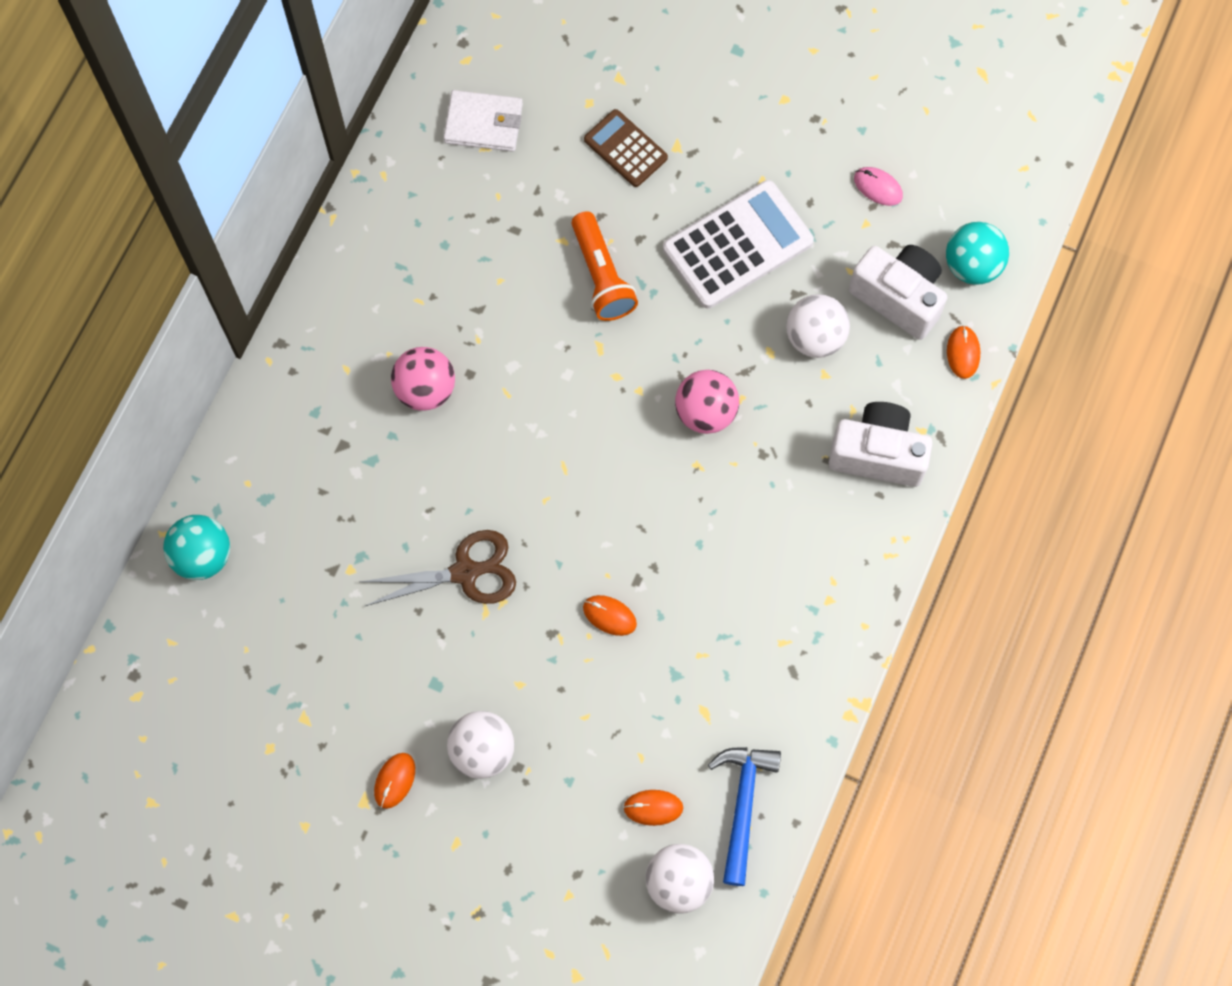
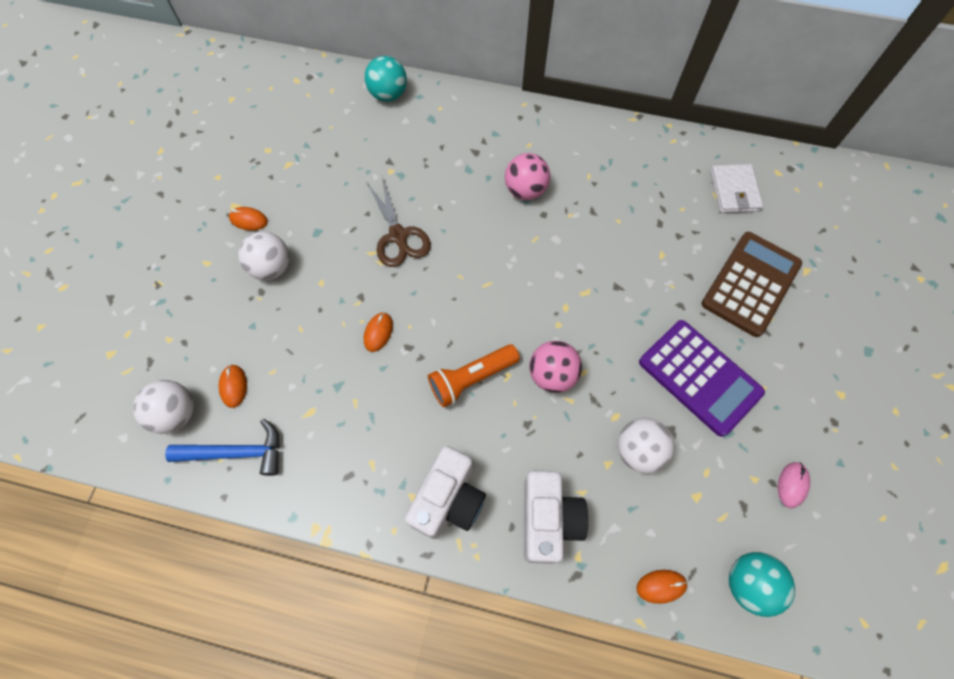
camera: 80 degrees right, 5 degrees down
orange flashlight [571,211,638,321] -> orange flashlight moved to [428,344,520,407]
brown calculator [584,109,668,187] -> brown calculator [702,232,802,337], size x1.72
white calculator [663,180,814,309] -> purple calculator [639,320,765,437]
white camera [849,245,947,340] -> white camera moved to [405,446,486,539]

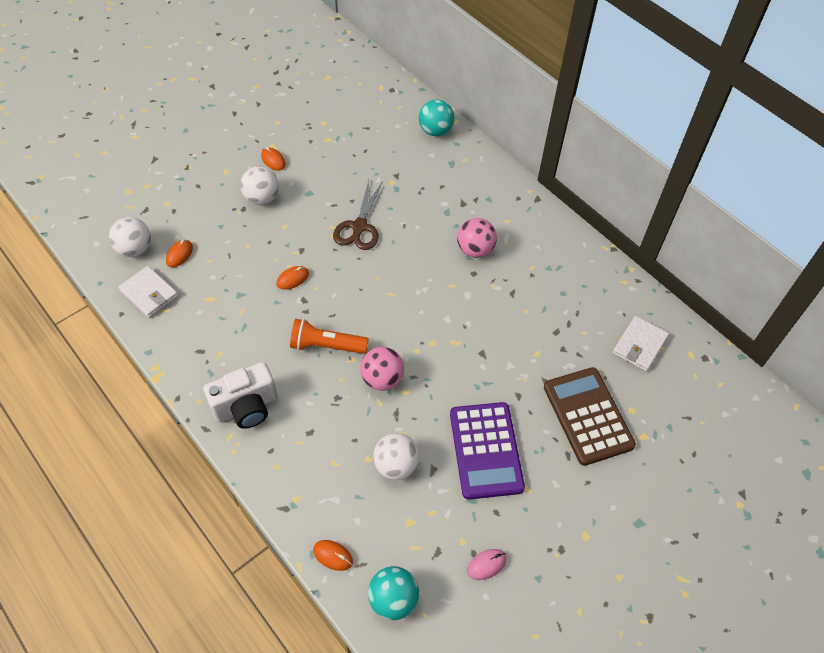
camera: 35 degrees right, 10 degrees down
blue hammer [165,419,280,476] -> white wallet [118,266,178,318]
white camera [524,471,588,564] -> none
brown calculator [702,232,802,337] -> brown calculator turned 90 degrees counterclockwise [544,367,636,466]

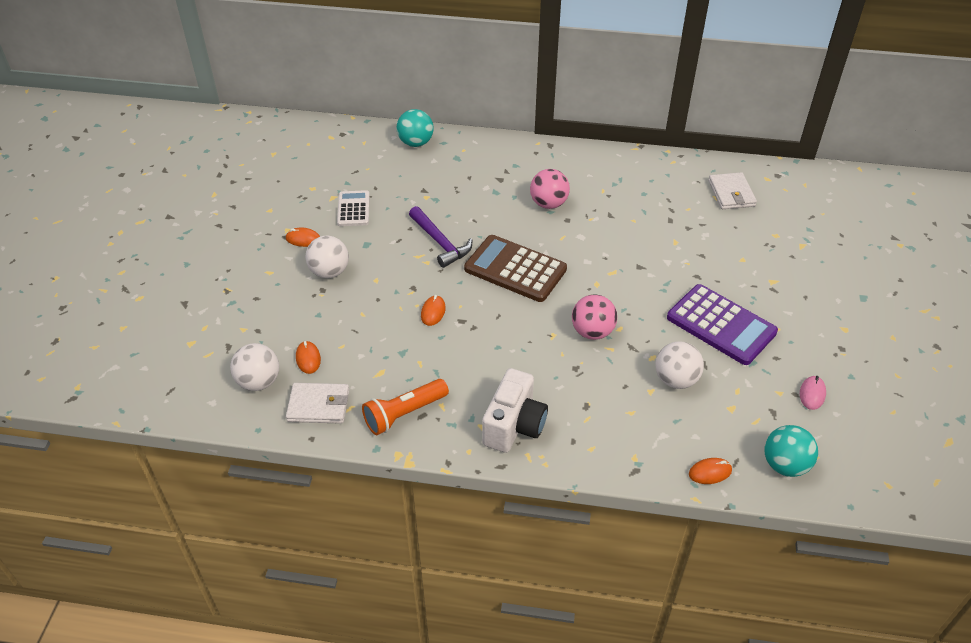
camera: 40 degrees left, 10 degrees down
orange flashlight [290,319,369,354] -> orange flashlight moved to [362,379,449,435]
brown scissors [333,180,383,250] -> purple hammer [409,206,472,268]
brown calculator [544,367,636,466] -> brown calculator moved to [464,235,567,302]
none -> white calculator [337,190,370,226]

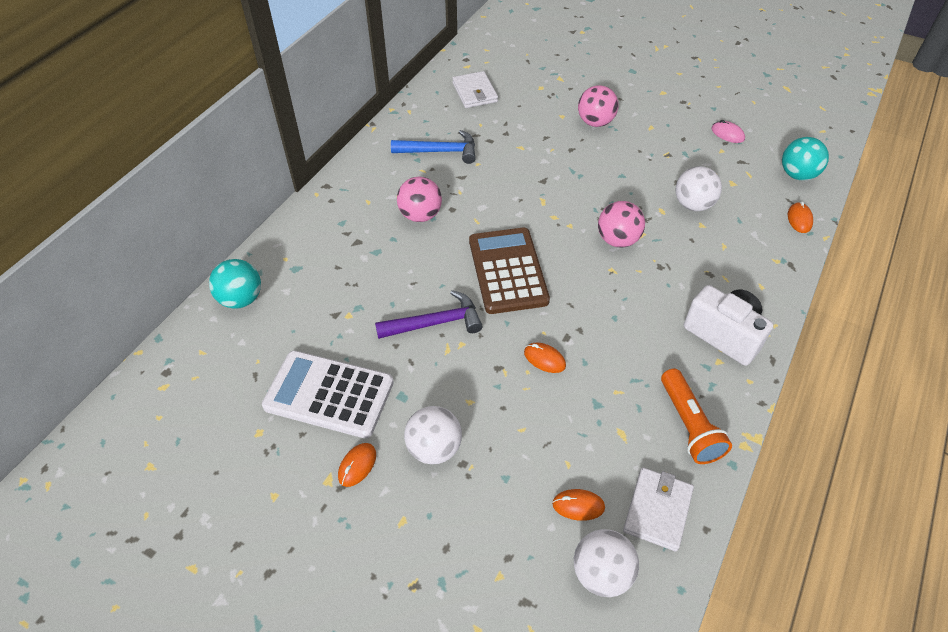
camera: 70 degrees left, 5 degrees up
white calculator [337,190,370,226] -> white calculator [262,351,394,438], size x1.72
brown calculator [464,235,567,302] -> brown calculator turned 120 degrees clockwise [469,228,550,314]
purple calculator [667,284,778,365] -> none
white wallet [708,172,757,209] -> white wallet turned 60 degrees clockwise [452,71,498,108]
none -> blue hammer [391,130,476,164]
none -> pink ball [578,85,618,127]

